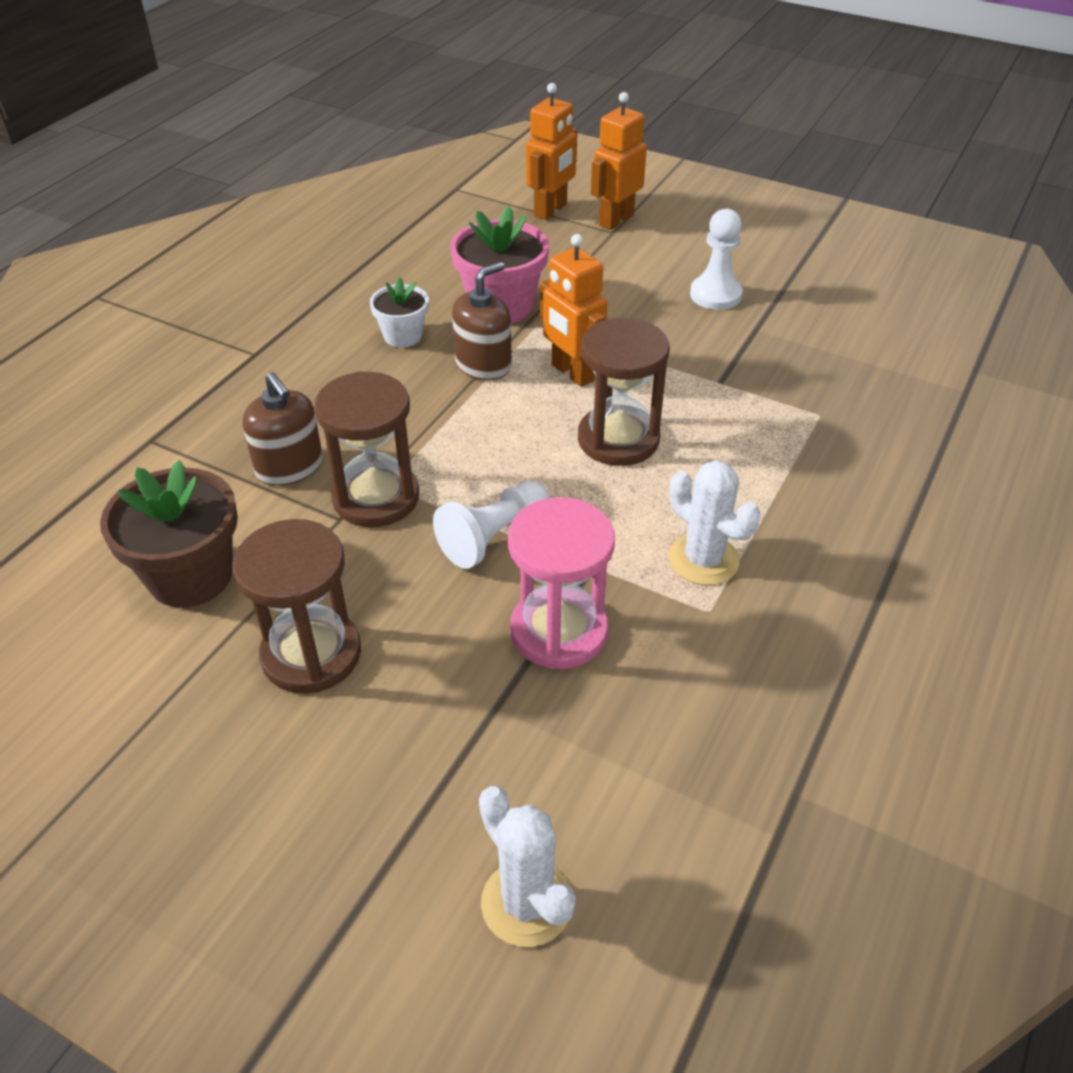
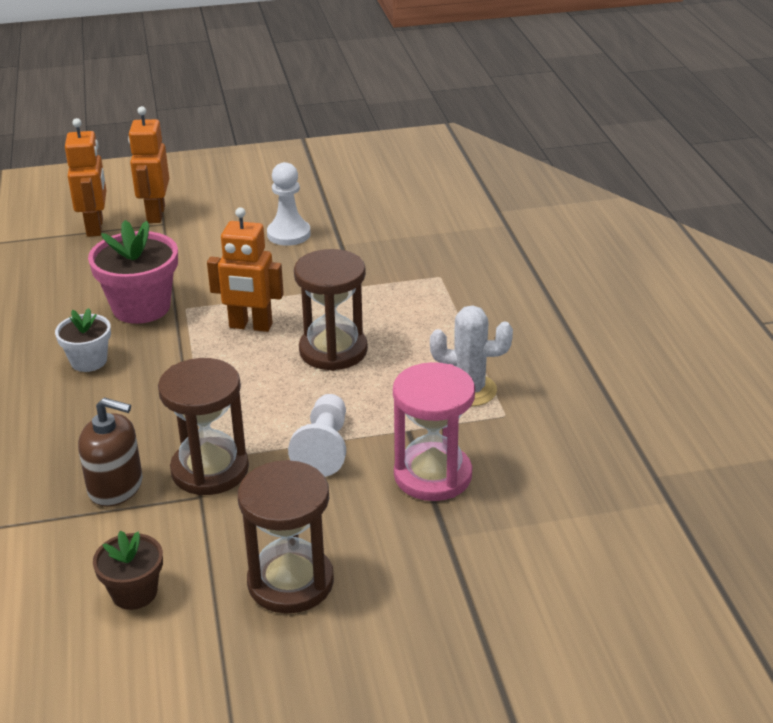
camera: 40 degrees left, 10 degrees down
brown flower pot [100,460,238,608] -> brown flower pot [93,530,163,610], size x0.59
brown soap dispenser [452,262,512,380] -> none
white cactus [479,786,576,947] -> none

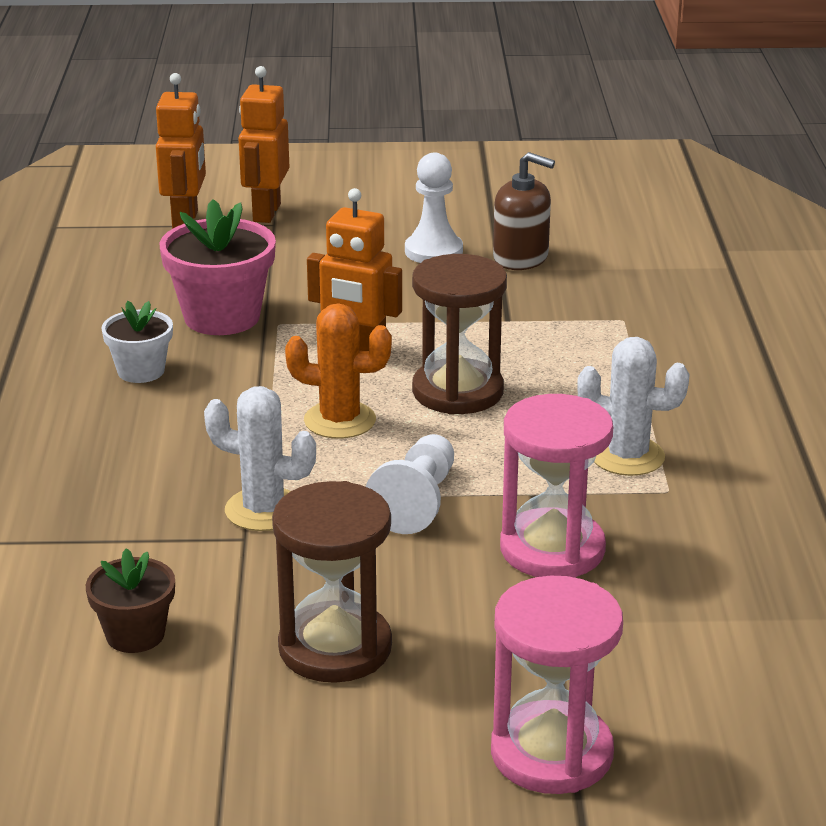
camera: 10 degrees right, 5 degrees down
brown soap dispenser [78,398,143,507] -> brown soap dispenser moved to [493,152,555,270]
brown hourglass [158,358,249,495] -> white cactus [204,386,316,531]
none -> orange cactus [285,303,392,439]
none -> pink hourglass [491,576,623,794]

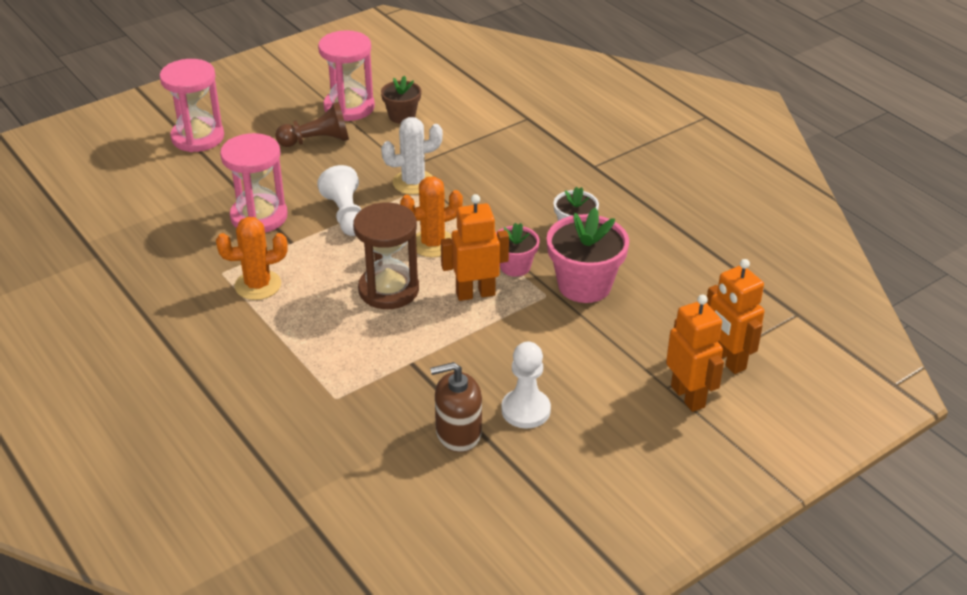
camera: 145 degrees right, 10 degrees up
brown hourglass [272,481,392,683] -> brown pawn [275,102,349,147]
white cactus [577,337,690,476] -> orange cactus [216,217,288,300]
none -> pink hourglass [318,30,375,121]
none -> pink flower pot [496,223,540,277]

